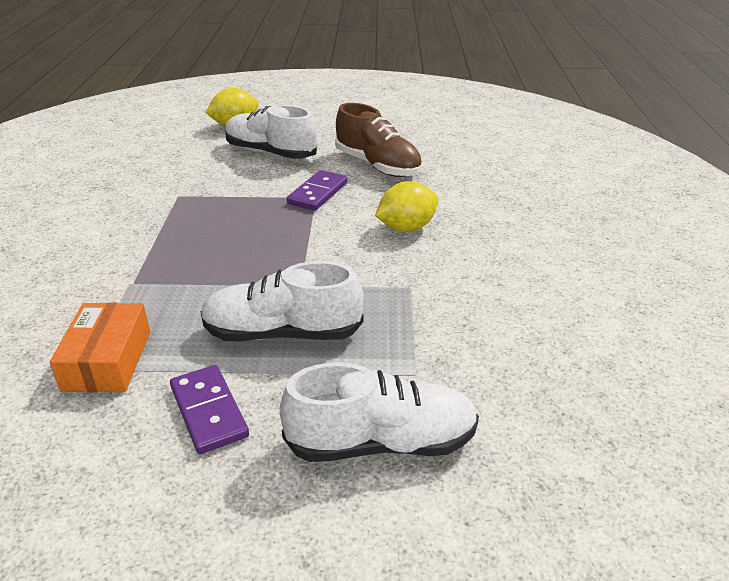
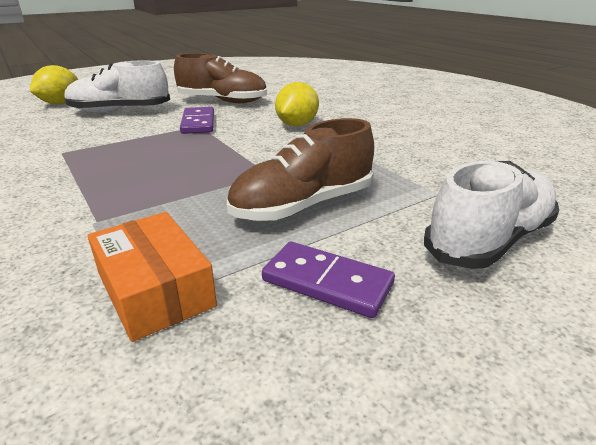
camera: 35 degrees left, 5 degrees down
white shoe [201,261,364,341] -> brown shoe [227,118,374,221]

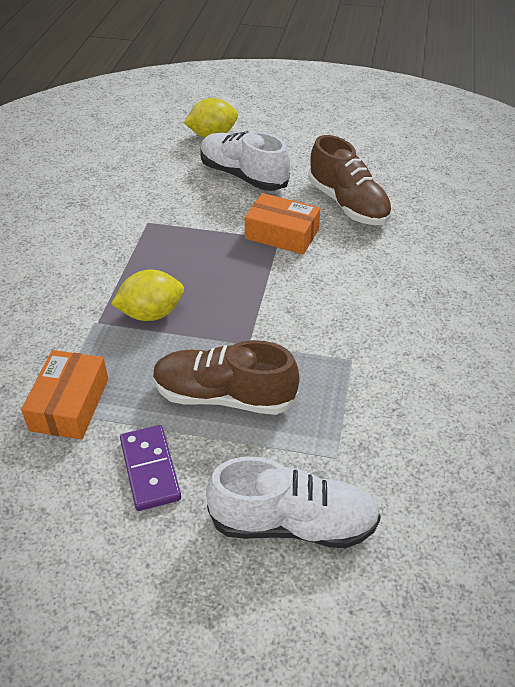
camera: 45 degrees right, 15 degrees up
purple domino [180,107,214,134] -> orange box [245,193,320,254]
yellow lemon [275,82,319,126] -> yellow lemon moved to [111,270,184,321]

